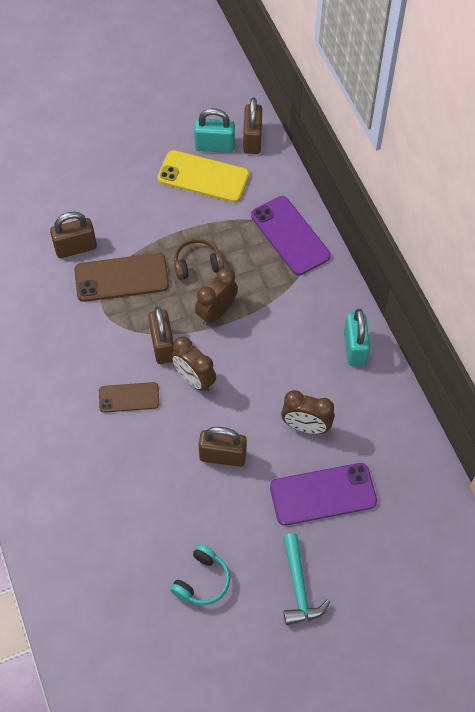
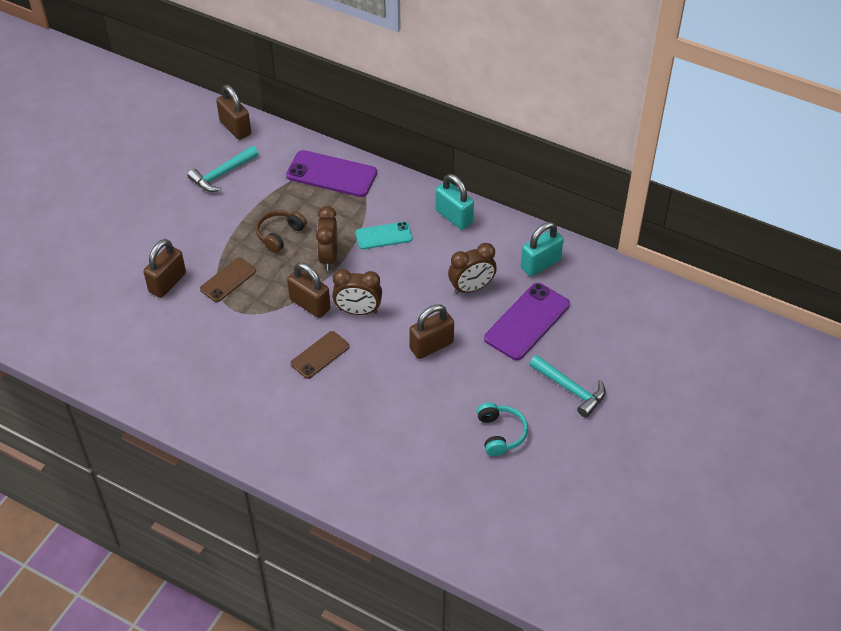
camera: 40 degrees left, 10 degrees down
brown phone [74,253,169,302] -> brown phone [200,258,256,302], size x0.61
yellow phone [157,150,249,203] -> turquoise hammer [187,146,258,192]
turquoise padlock [194,108,235,153] -> turquoise padlock moved to [521,222,564,277]
none -> turquoise phone [355,222,413,249]

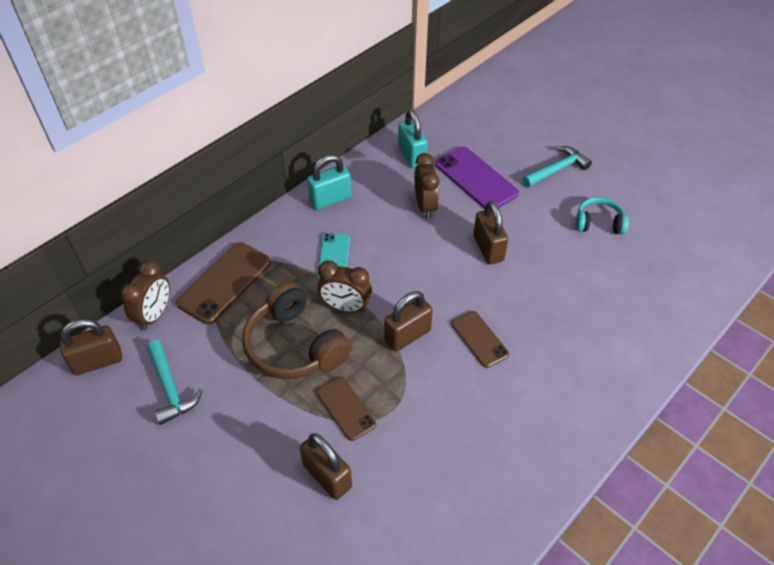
camera: 75 degrees left, 0 degrees up
brown headphones [256,210,307,253] -> brown headphones [242,281,352,379], size x1.79
purple phone [286,150,377,197] -> brown phone [176,242,271,324]
brown clock [332,269,382,315] -> brown clock moved to [121,260,170,330]

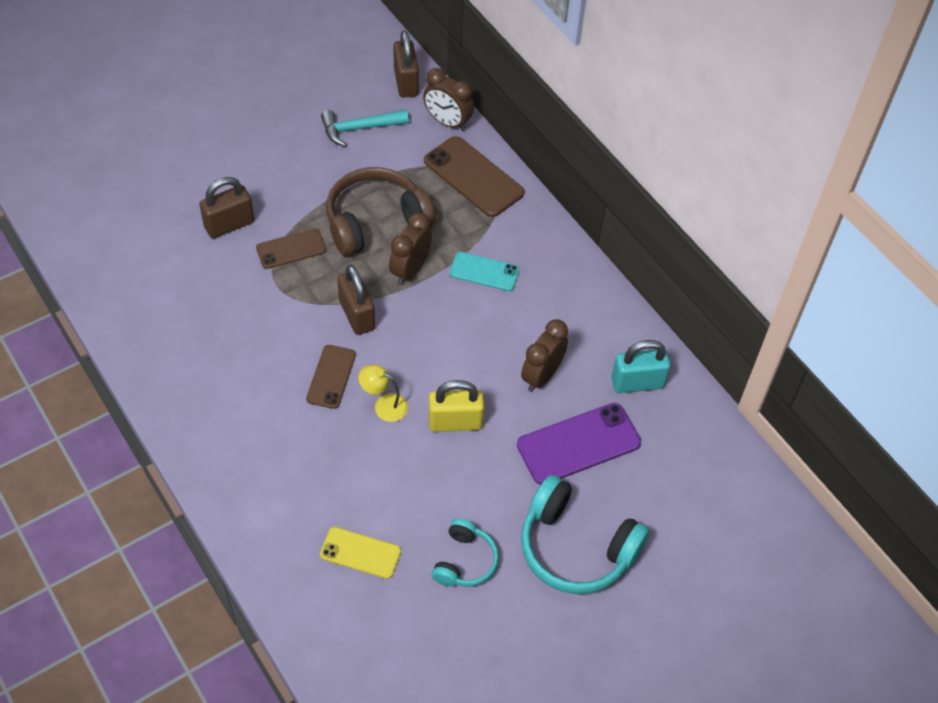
camera: 100 degrees right, 5 degrees up
turquoise padlock [307,155,351,210] -> none
brown clock [414,153,440,219] -> brown clock turned 120 degrees clockwise [521,319,568,392]
brown phone [451,311,509,368] -> brown phone turned 60 degrees counterclockwise [306,345,356,409]
brown padlock [473,201,508,264] -> yellow padlock [428,380,484,432]
turquoise hammer [522,146,592,187] -> turquoise headphones [521,475,650,594]
none -> yellow phone [320,527,401,579]
none -> yellow lamp [359,365,408,422]

